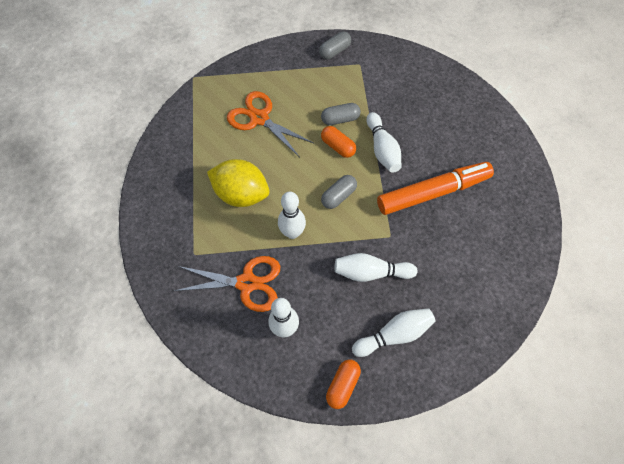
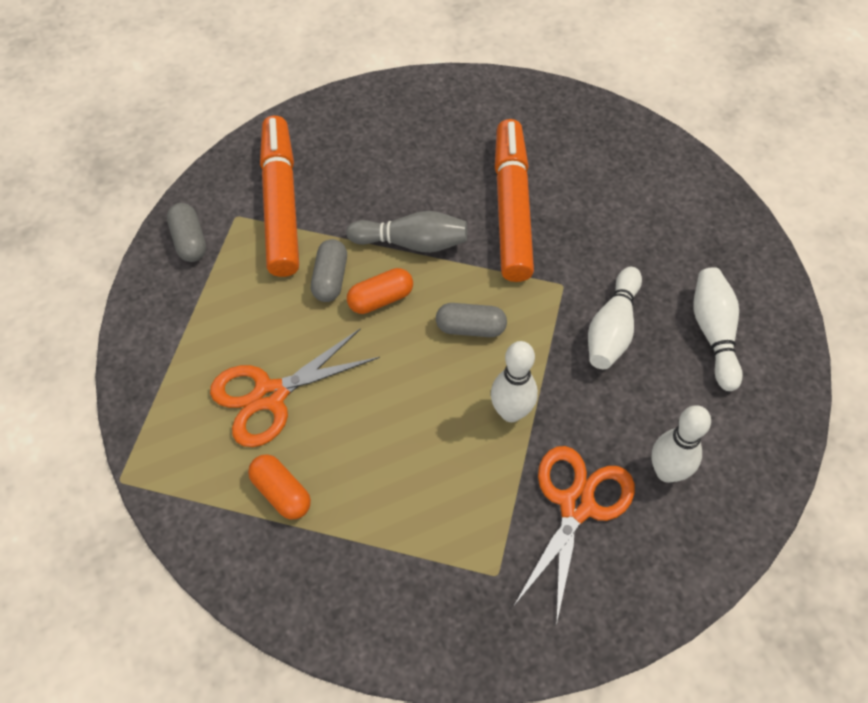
camera: 70 degrees left, 5 degrees down
yellow lemon [207,159,270,207] -> none
grey capsule [321,175,357,209] -> grey capsule turned 60 degrees counterclockwise [436,303,507,337]
orange capsule [326,359,361,409] -> orange capsule moved to [248,454,311,519]
white bowling pin [366,112,402,173] -> grey bowling pin [346,211,467,253]
none -> orange marker [260,116,299,277]

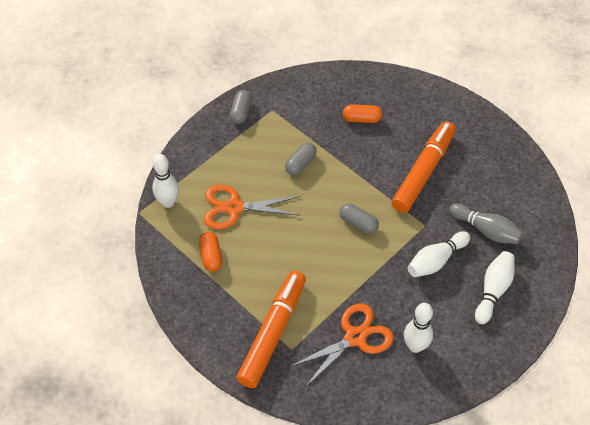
camera: 30 degrees right, 5 degrees down
orange marker [260,116,299,277] -> orange marker moved to [237,271,306,388]
grey bowling pin [346,211,467,253] -> grey bowling pin moved to [449,203,523,244]
orange capsule [347,268,413,314] -> orange capsule moved to [343,104,382,123]
white bowling pin [491,341,538,422] -> white bowling pin moved to [152,154,179,208]

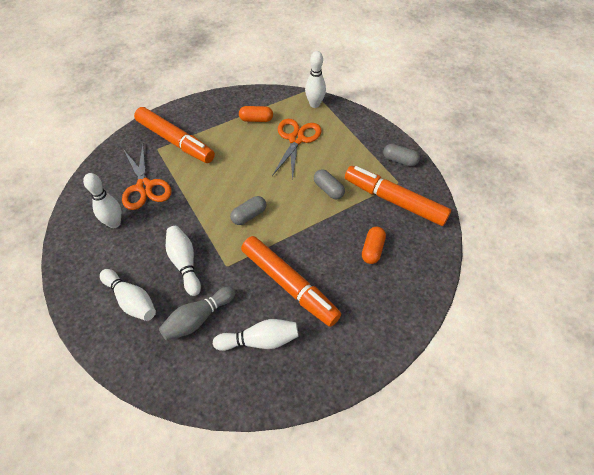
camera: 105 degrees right, 0 degrees up
none -> white bowling pin [213,319,299,351]
none -> orange marker [345,166,451,226]

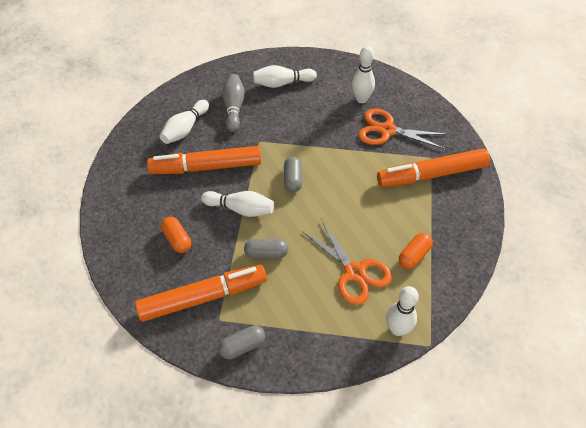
camera: 130 degrees right, 0 degrees up
white bowling pin [166,226,201,296] -> white bowling pin moved to [201,191,274,217]

